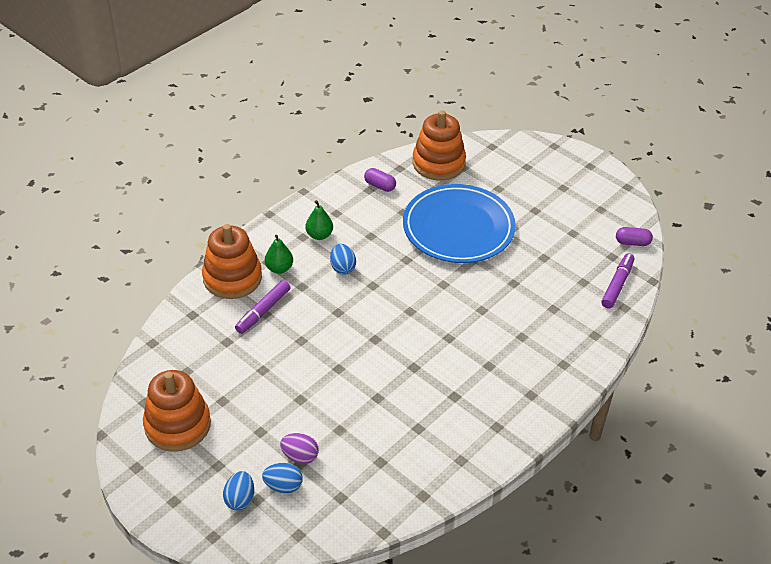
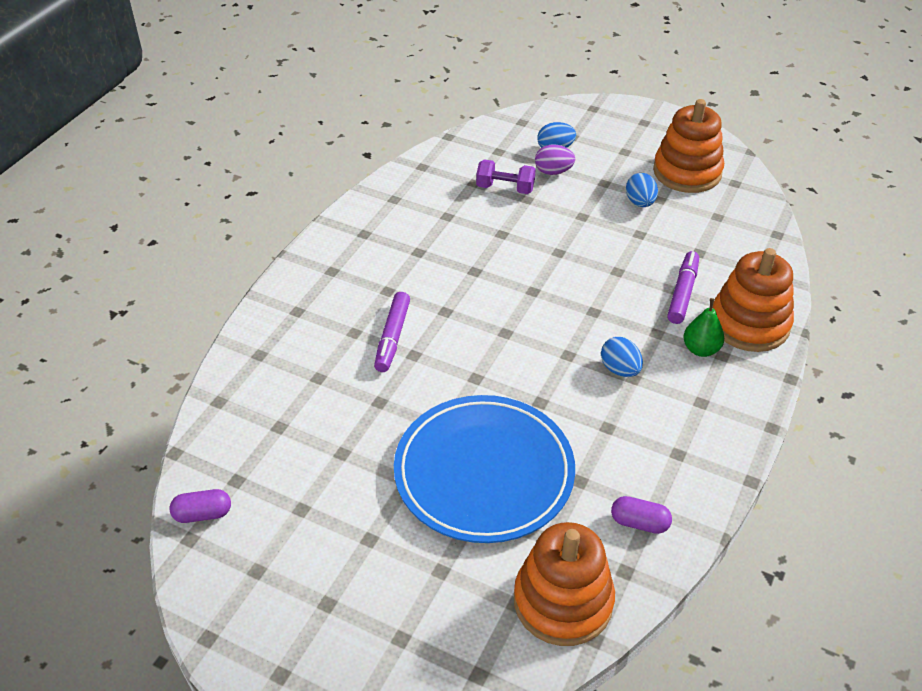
camera: 165 degrees right, 0 degrees up
blue egg [223,471,254,510] -> blue egg moved to [626,173,658,207]
green pear [305,200,333,240] -> none
purple marker [601,253,634,309] -> purple marker moved to [374,292,410,372]
none -> purple dumbbell [476,159,536,194]

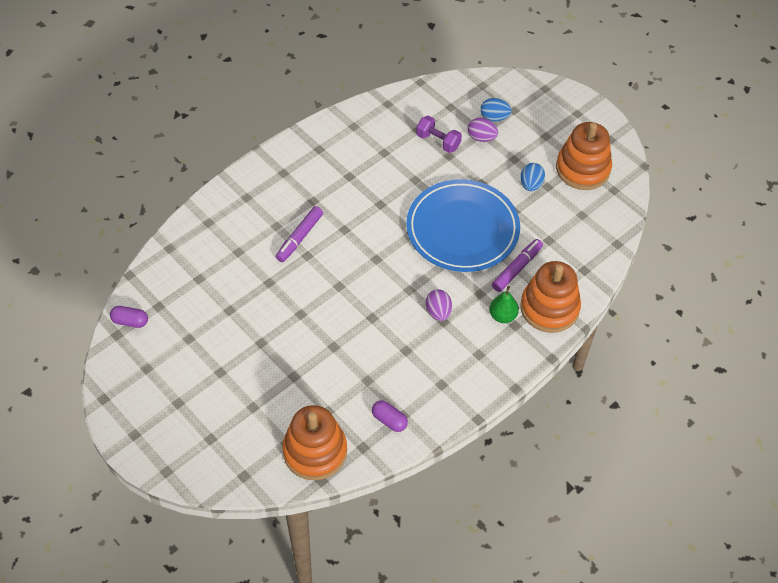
camera: 20 degrees right, 10 degrees up
blue plate [394,395,575,543] -> blue plate moved to [406,179,520,272]
blue egg [601,337,643,377] -> purple egg [426,289,452,321]

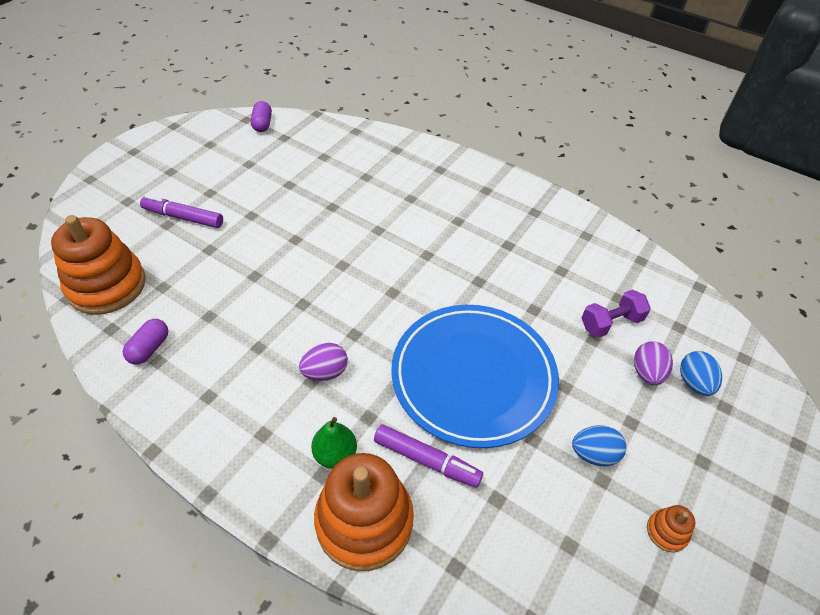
camera: 75 degrees right, 5 degrees down
purple marker [276,206,323,262] -> purple marker moved to [140,195,223,228]
purple dumbbell [416,116,462,153] -> purple dumbbell turned 45 degrees clockwise [582,289,651,338]
orange stacking toy [556,122,612,190] -> orange stacking toy [647,505,695,553], size x0.42

